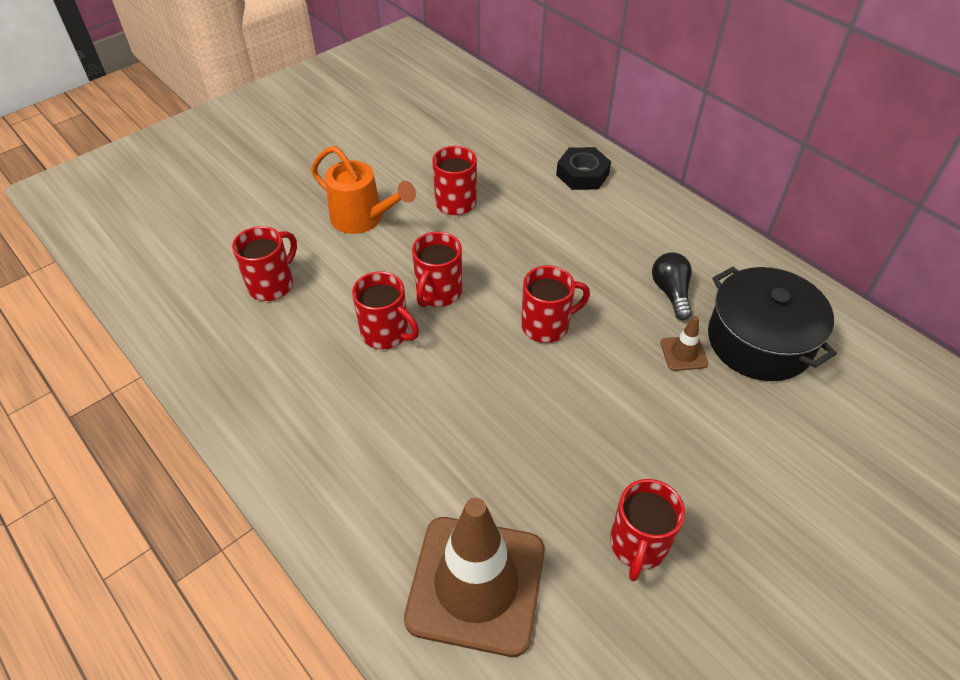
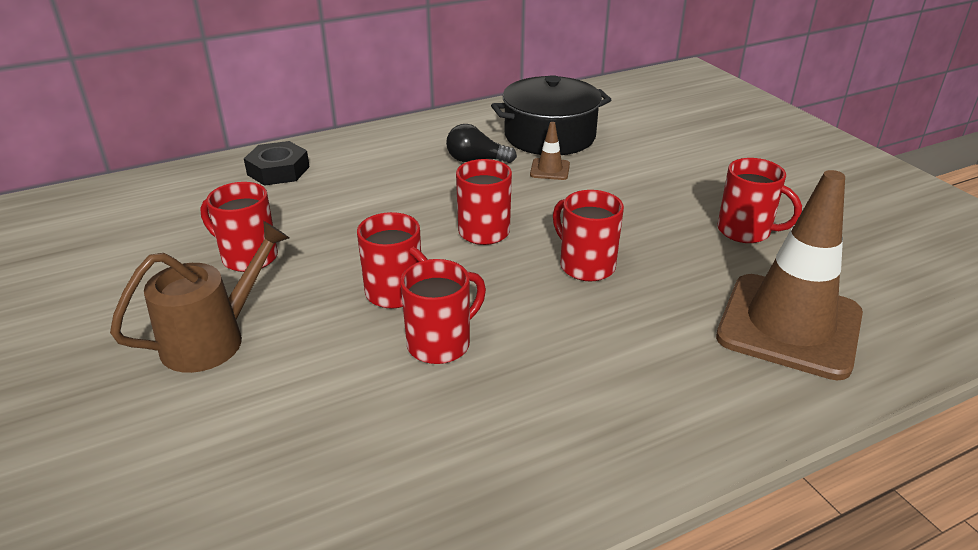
camera: 75 degrees left, 15 degrees down
red mug [232,226,297,301] -> red mug moved to [553,190,624,281]
orange watering can [311,146,416,234] -> brown watering can [110,221,289,373]

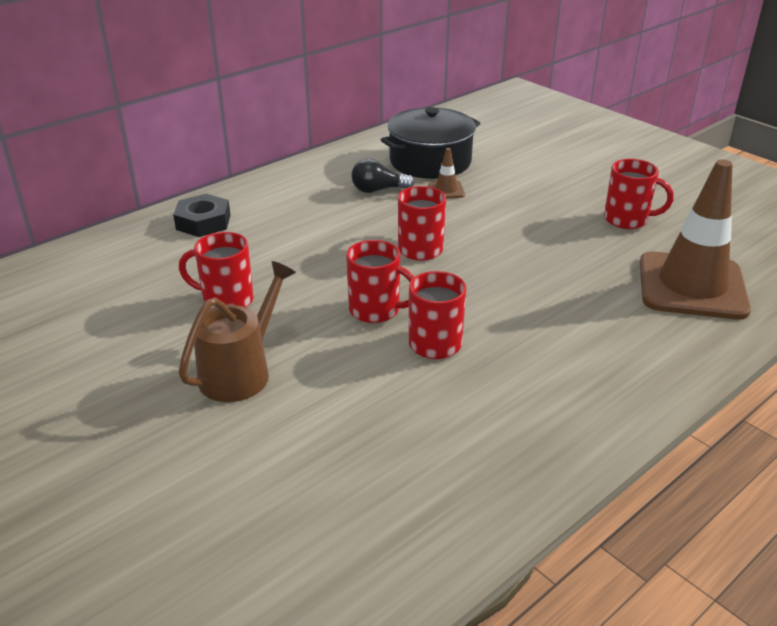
camera: 15 degrees left, 0 degrees up
red mug [553,190,624,281] -> none

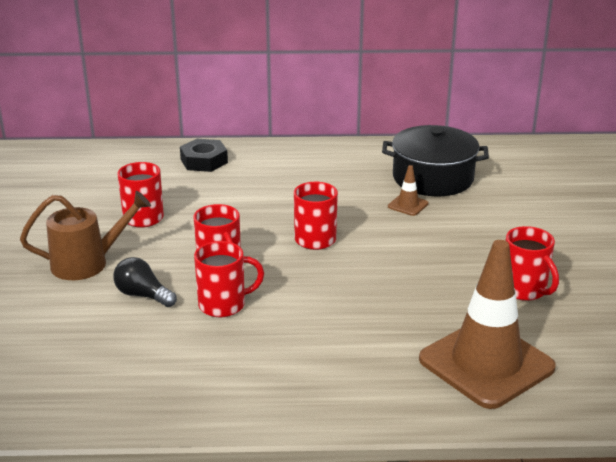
camera: 40 degrees right, 5 degrees down
black light bulb [351,158,415,193] -> black light bulb moved to [113,257,177,307]

